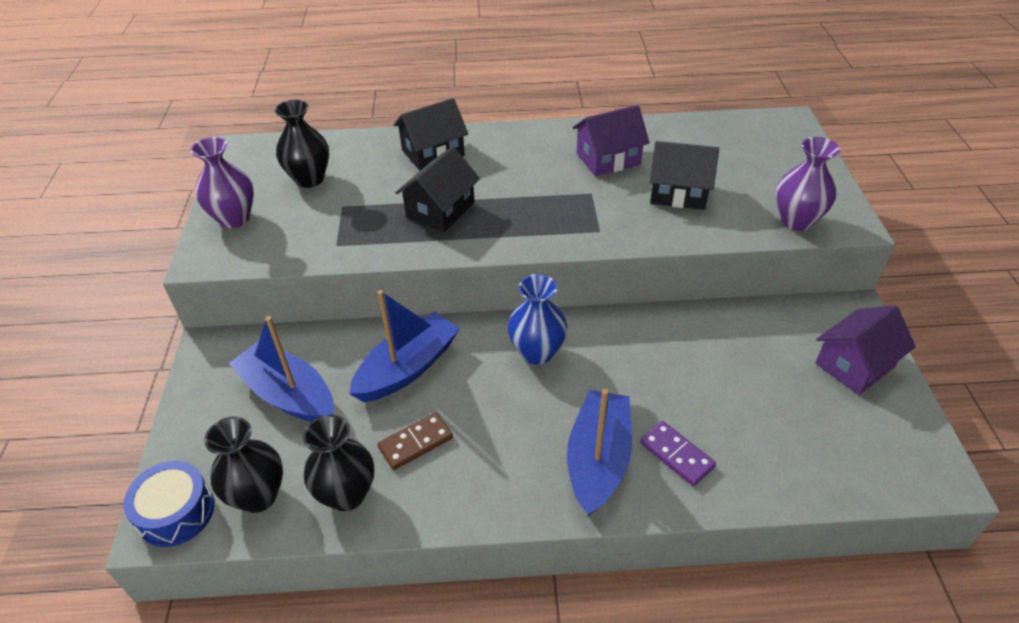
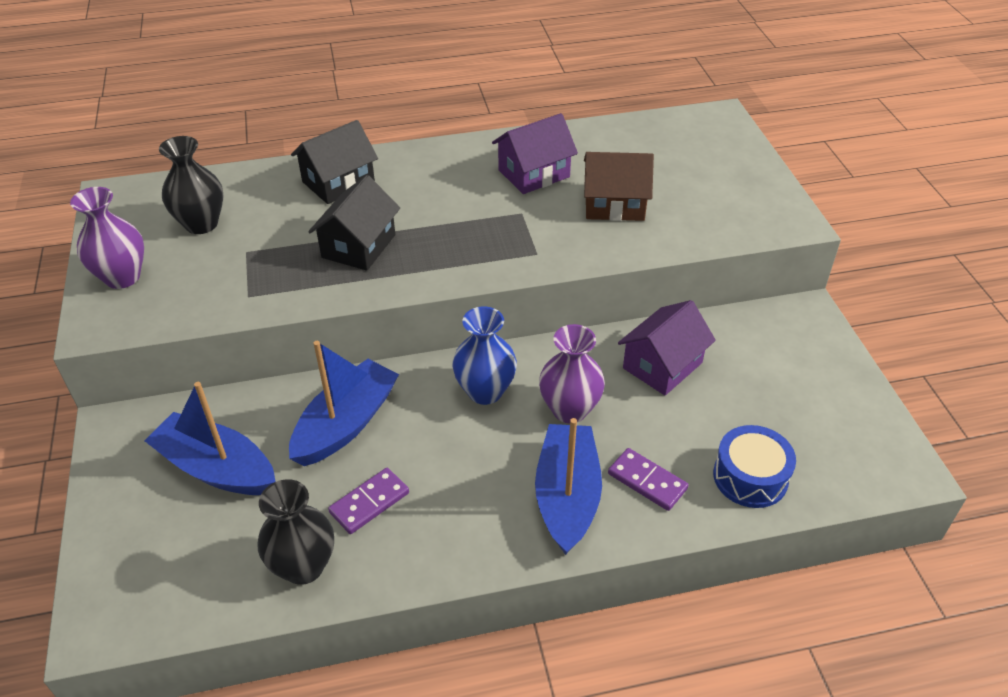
camera: 10 degrees left, 0 degrees up
blue drum [123,461,214,547] -> blue drum moved to [713,425,796,508]
black vase [204,416,283,513] -> none
brown domino [378,412,453,470] -> purple domino [328,468,409,534]
black house [650,141,719,210] -> brown house [584,152,654,221]
purple vase [776,137,840,231] -> purple vase moved to [539,324,605,424]
purple house [815,305,916,395] -> purple house moved to [618,300,716,395]

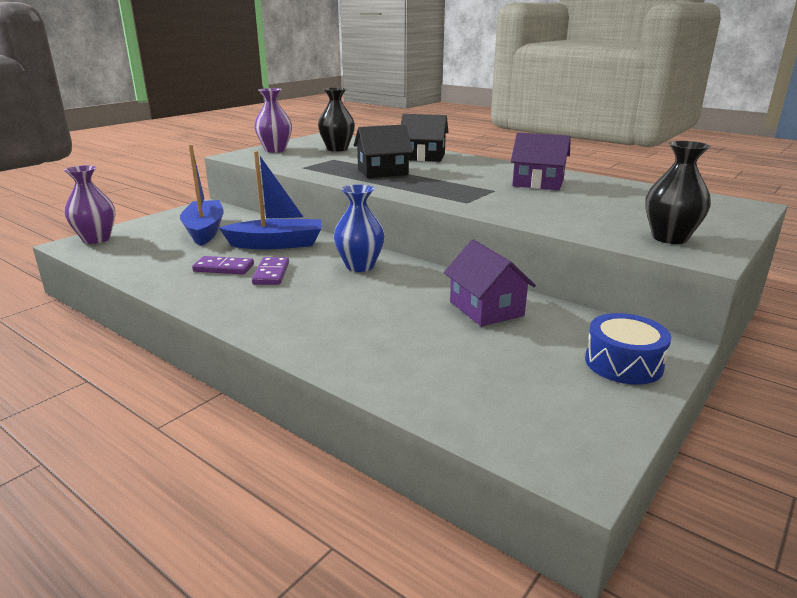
camera: 50 degrees right, 20 degrees down
black vase [258,479,334,585] -> black vase moved to [645,141,711,244]
blue boat [535,418,602,555] -> none
purple vase [539,324,605,424] -> purple vase moved to [64,165,115,244]
brown house [584,152,654,221] -> none
purple domino [608,448,688,511] -> purple domino moved to [252,257,289,285]
purple house [618,300,716,395] -> purple house turned 60 degrees clockwise [444,239,536,326]
blue drum [713,425,796,508] -> blue drum moved to [585,313,671,385]

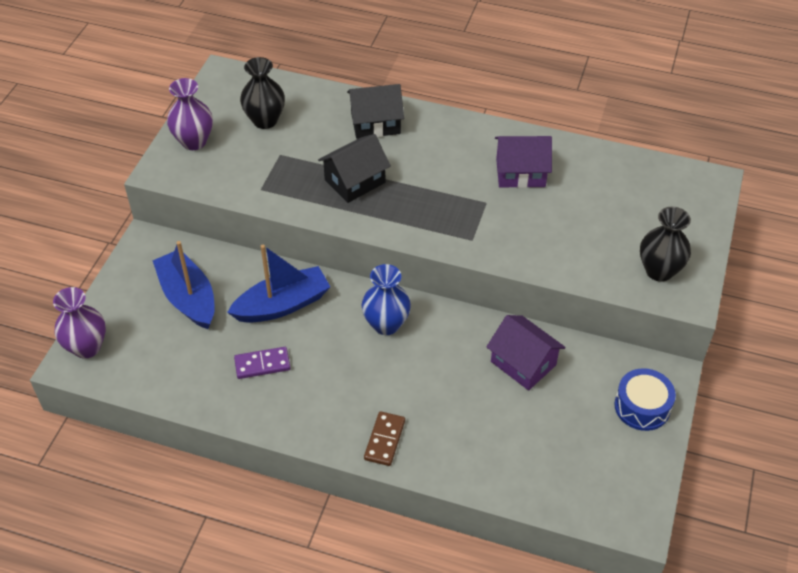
camera: 20 degrees left, 25 degrees up
purple domino [252,257,289,285] -> none
none -> brown domino [364,411,405,466]

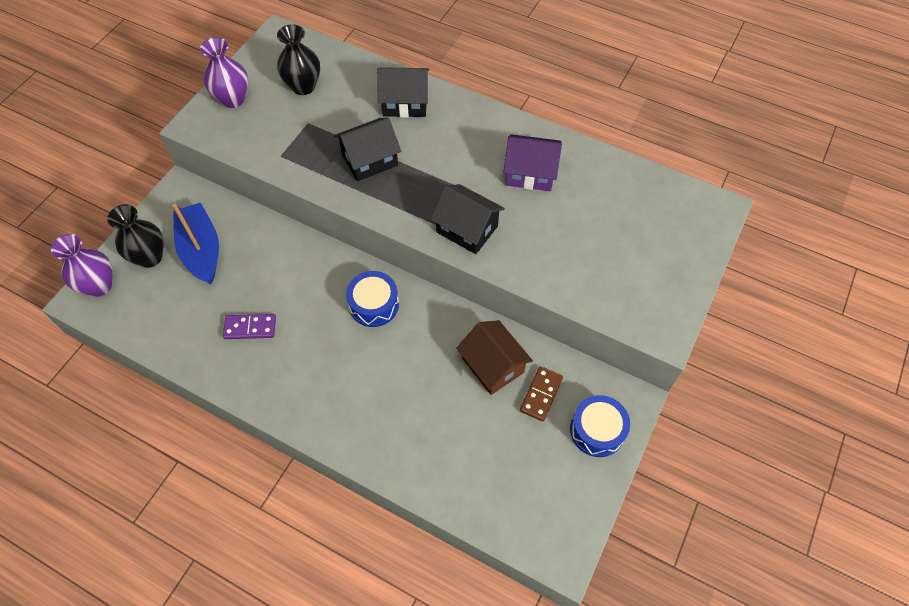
camera: 10 degrees right, 10 degrees up
blue boat [227,245,330,323] -> none
blue vase [362,264,411,335] -> blue drum [346,271,399,327]
brown domino [364,411,405,466] -> brown domino moved to [520,366,563,421]
purple house [486,315,566,390] -> brown house [456,320,533,395]
black vase [640,207,691,282] -> black vase moved to [107,204,164,268]
none -> black house [430,184,505,254]

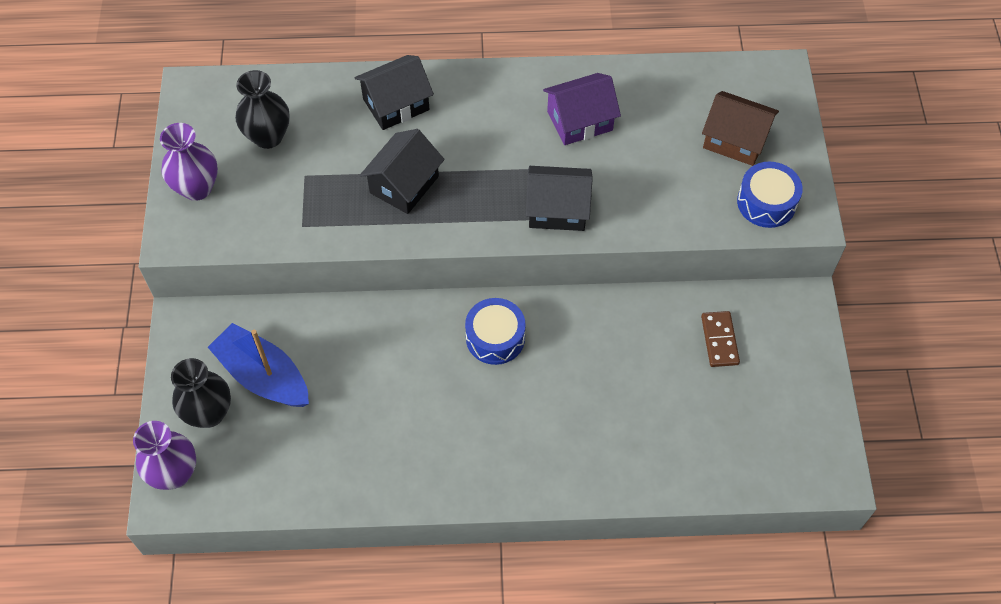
camera: 30 degrees left, 0 degrees up
purple domino [223,314,276,339] -> none
brown house [456,320,533,395] -> brown house moved to [702,91,779,166]
blue drum [570,395,630,457] -> blue drum moved to [737,162,803,228]

